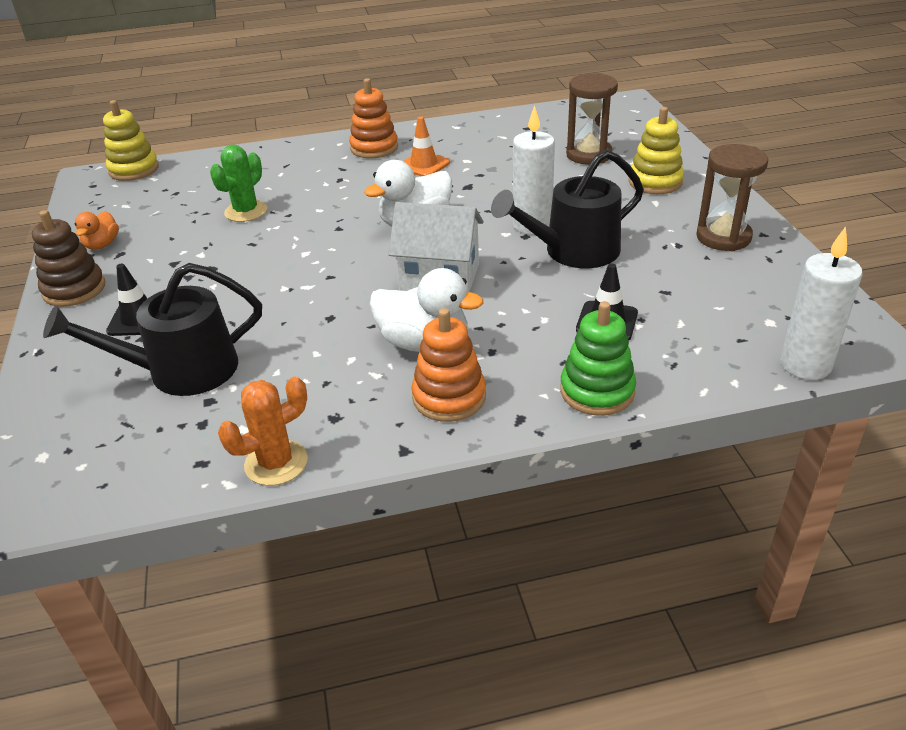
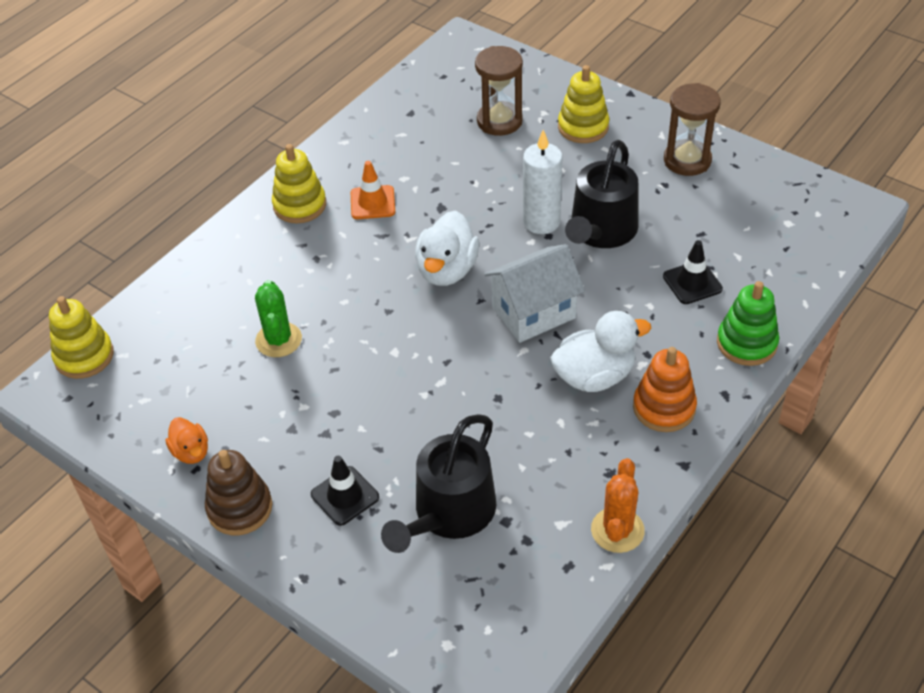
camera: 40 degrees left, 10 degrees up
orange stacking toy [349,78,398,158] -> yellow stacking toy [272,144,326,223]
white candle [780,226,862,380] -> none

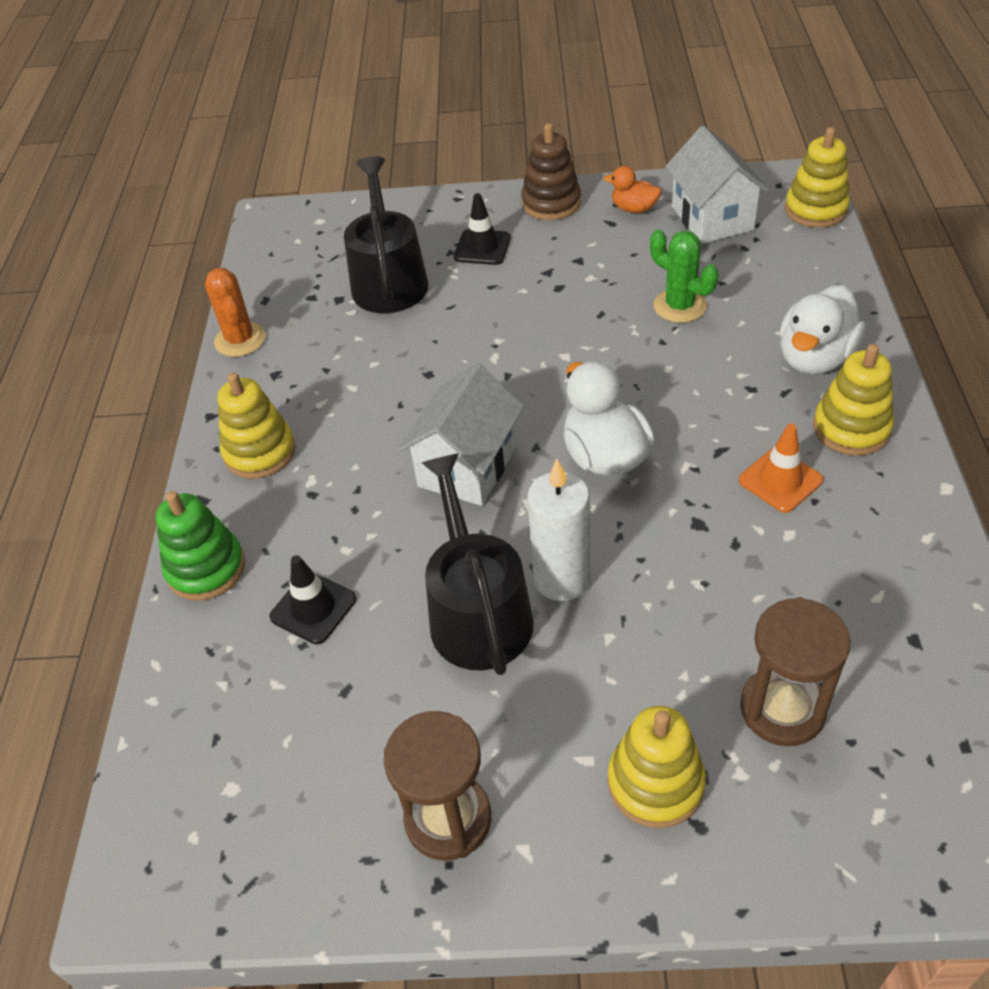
camera: 145 degrees right, 0 degrees up
white duck [550,311,651,392] -> white duck moved to [779,285,866,374]
orange stacking toy [633,347,697,432] -> yellow stacking toy [218,372,296,479]
none -> white house [665,126,769,244]

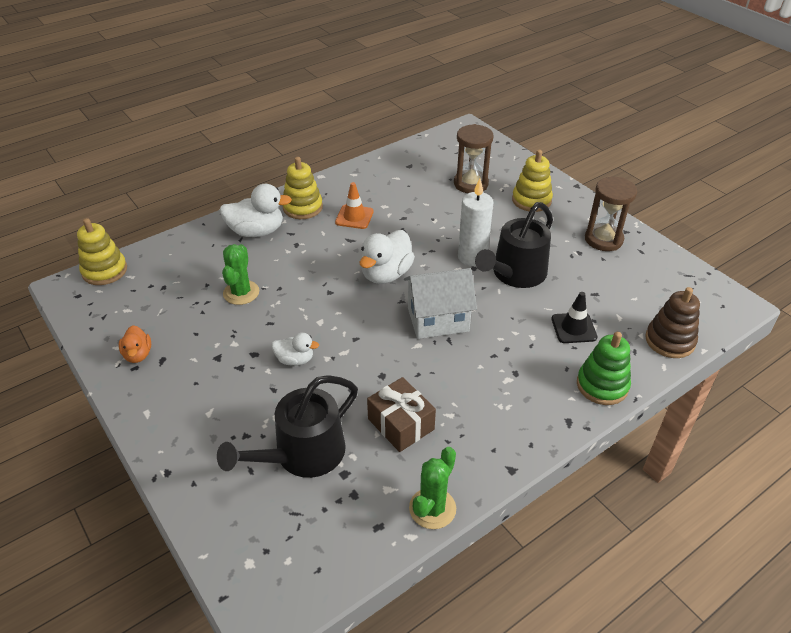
camera: 130 degrees left, 5 degrees down
orange cactus [205,268,266,357] -> green cactus [409,447,456,529]
yellow stacking toy [218,372,296,479] -> none
black traffic cone [454,193,511,265] -> none
brown stacking toy [521,123,581,220] -> brown stacking toy moved to [645,287,700,358]
white house [665,126,769,244] -> none
none -> white duck [272,333,319,366]
none -> brown gift [367,377,436,452]

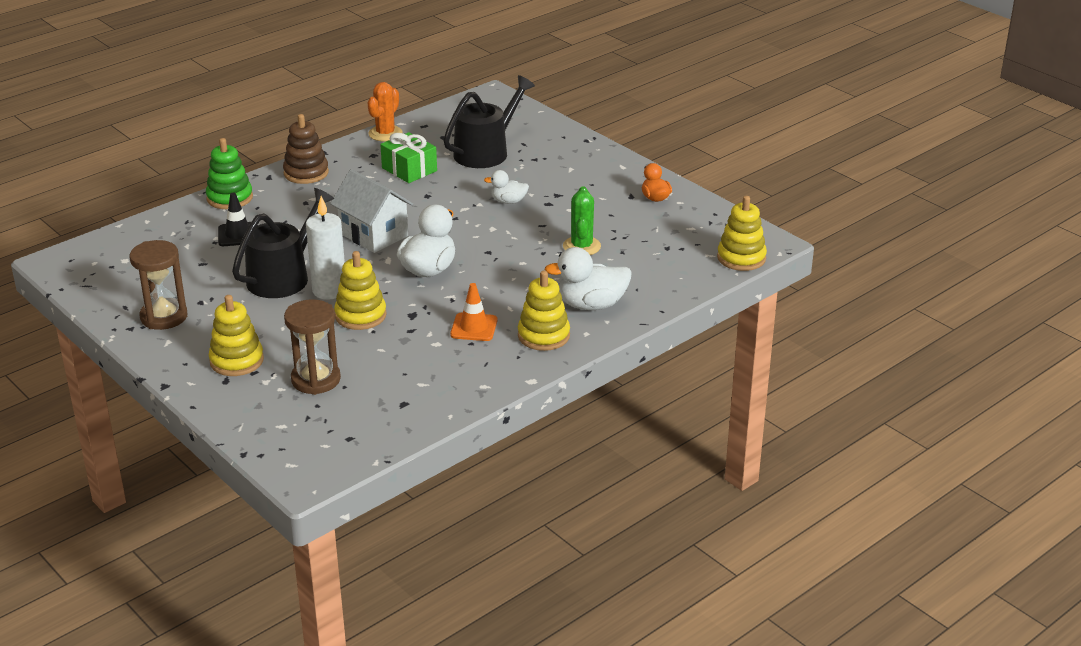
camera: 175 degrees right, 10 degrees down
brown gift [367,377,436,452] -> green gift [380,132,437,183]
white house [404,268,477,339] -> white house turned 60 degrees clockwise [330,169,413,253]
green cactus [409,447,456,529] -> orange cactus [367,82,403,141]
brown stacking toy [645,287,700,358] -> brown stacking toy moved to [283,114,329,184]
none -> yellow stacking toy [334,251,387,330]

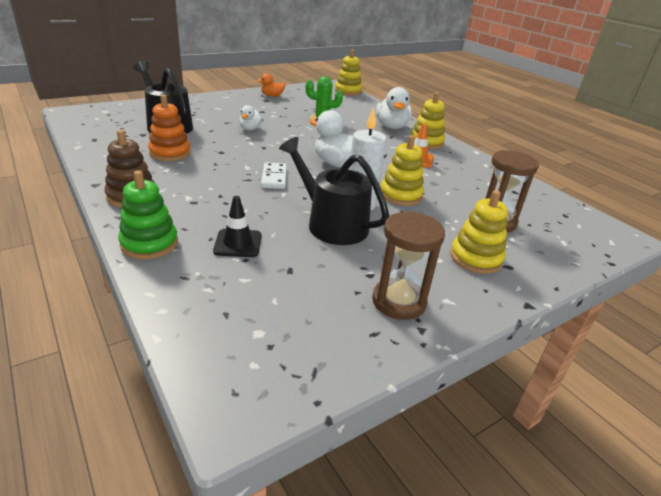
camera: 85 degrees left, 0 degrees up
white house [330,169,413,253] -> white domino [261,162,287,189]
orange cactus [367,82,403,141] -> none
green gift [380,132,437,183] -> orange stacking toy [148,95,191,161]

